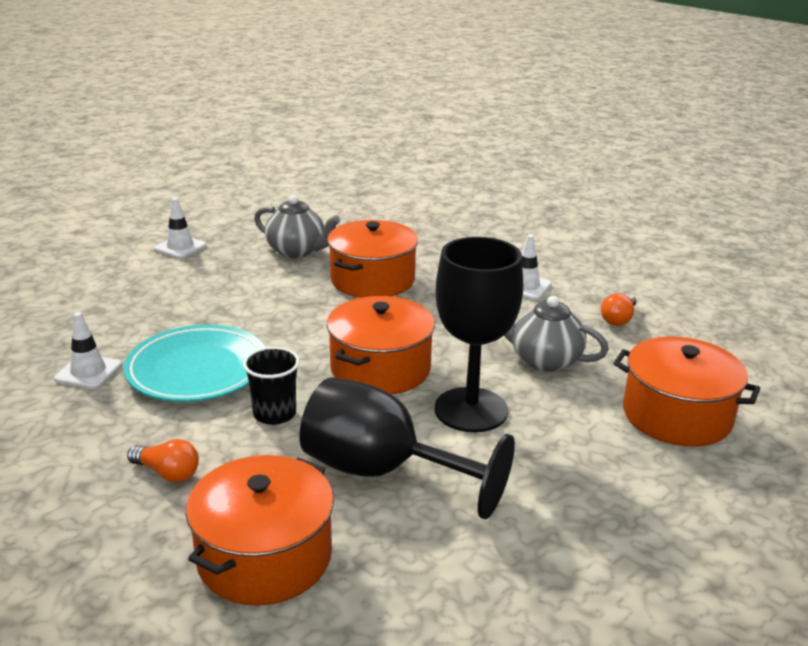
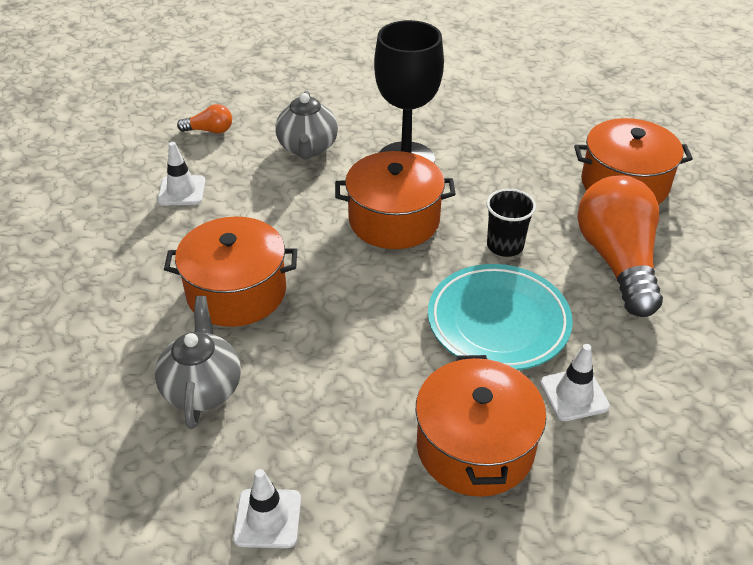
camera: 120 degrees left, 15 degrees up
orange light bulb [127,439,199,482] -> orange light bulb [577,175,663,317], size x2.30
black goblet [299,377,515,519] -> none
orange pot [613,337,760,447] -> orange pot moved to [415,355,546,497]

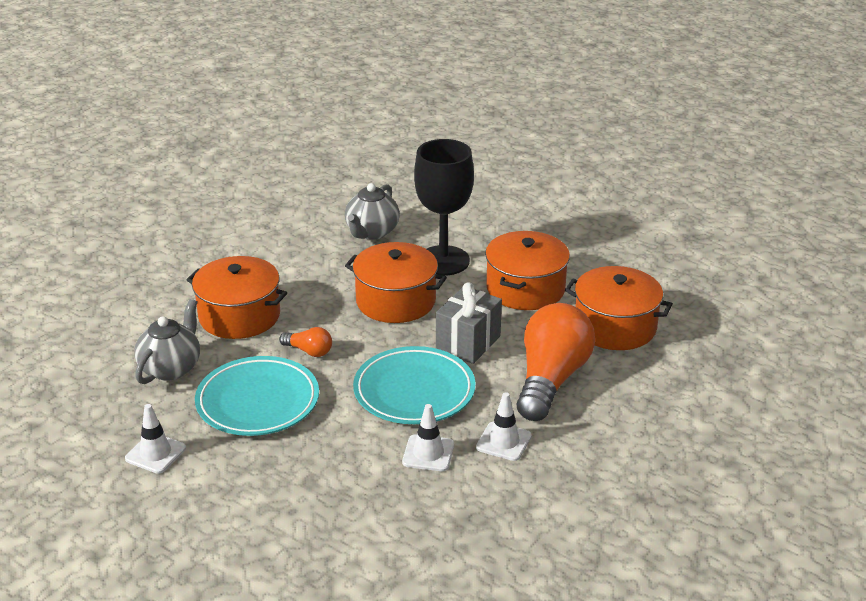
camera: 25 degrees right, 10 degrees down
white traffic cone [157,142,205,205] -> white traffic cone moved to [476,392,532,461]
orange light bulb [177,104,232,134] -> orange light bulb moved to [279,327,332,357]
orange pot [415,355,546,497] -> orange pot moved to [485,231,570,310]
black cup [486,189,536,257] -> grey gift [436,282,502,364]
none -> turquoise plate [195,356,319,436]

